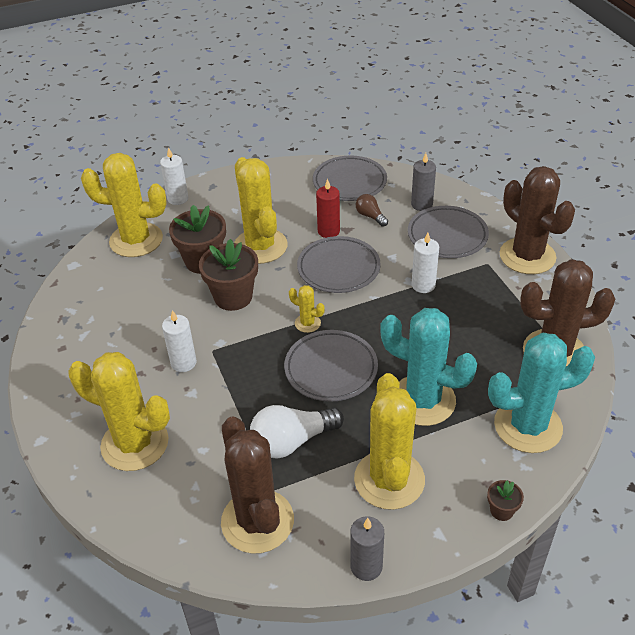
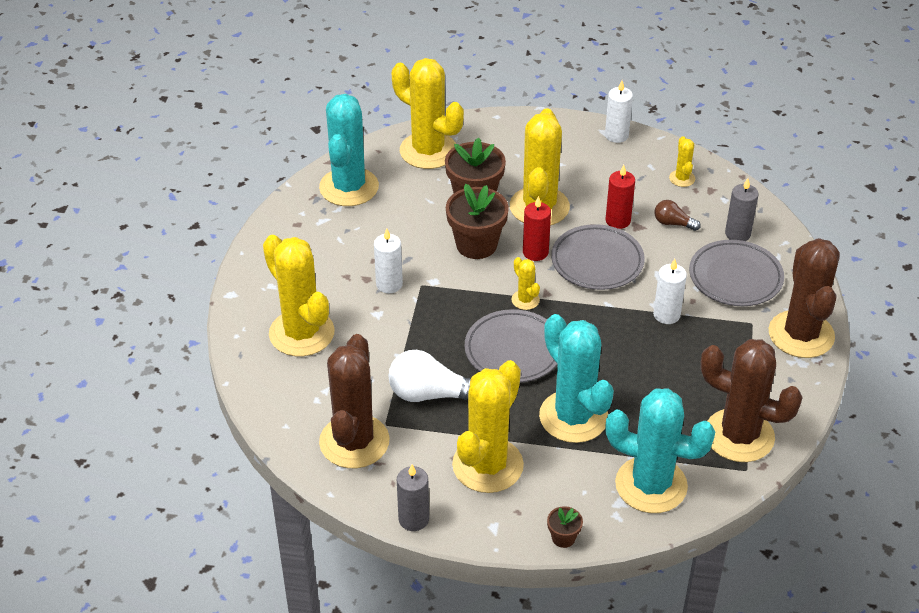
camera: 30 degrees right, 0 degrees up
white candle [160,147,189,205] -> white candle moved to [605,81,633,143]
grey plate [313,155,387,201] -> yellow cactus [669,136,695,187]
brown light bulb [356,194,388,227] -> brown light bulb turned 60 degrees counterclockwise [654,200,701,231]
none -> turquoise cactus [319,94,379,206]
none -> red candle [523,196,551,261]

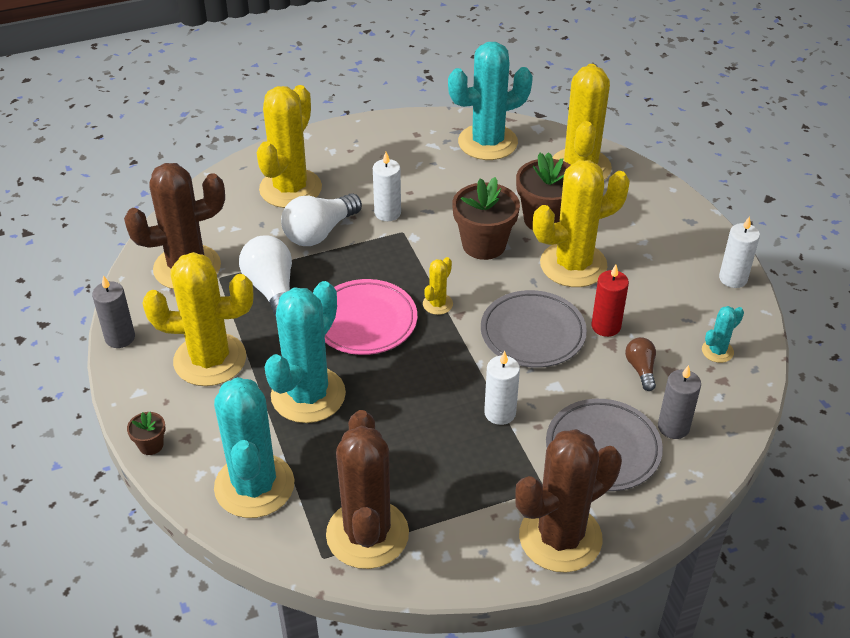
camera: 60 degrees right, 0 degrees up
grey plate [465,309,557,383] -> pink plate [325,279,417,355]
red candle [523,196,551,261] -> none
yellow cactus [669,136,695,187] -> turquoise cactus [702,306,744,363]
none -> white light bulb [281,193,362,246]

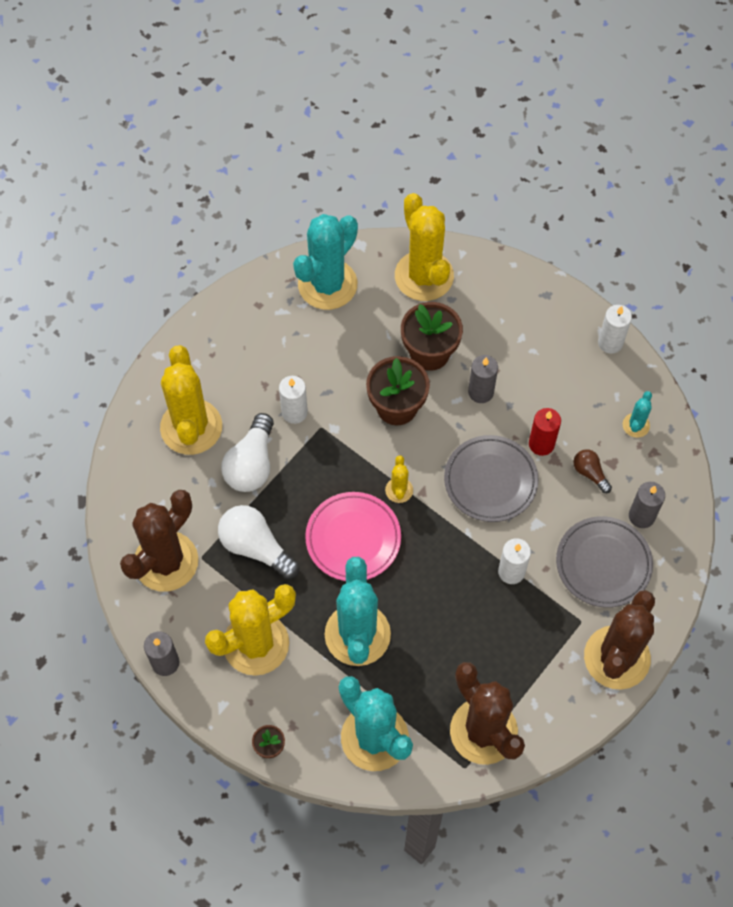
camera: 30 degrees left, 20 degrees up
yellow cactus [533,160,630,287] -> grey candle [468,355,498,403]

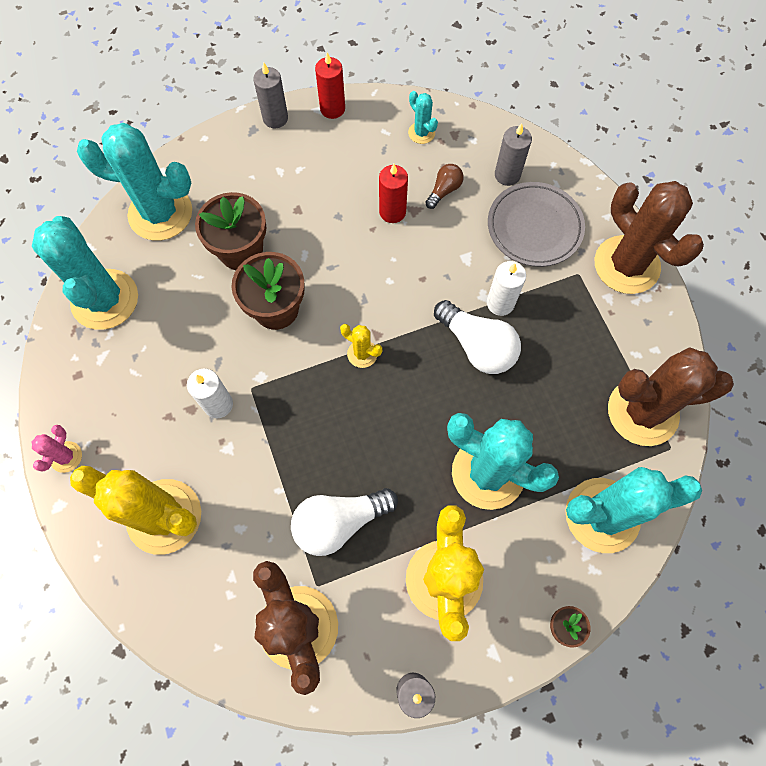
camera: 60 degrees left, 5 degrees up
white light bulb [221,413,274,492] -> white light bulb moved to [434,300,521,374]
pink plate [305,492,401,581] -> none
yellow cactus [395,193,454,301] -> turquoise cactus [77,123,192,241]
grey plate [444,435,539,522] -> none
grey candle [468,355,498,403] -> grey candle moved to [253,63,288,128]
brown light bulb [574,449,612,493] -> brown light bulb turned 135 degrees clockwise [425,164,464,209]
white candle [598,305,632,354] -> red candle [315,52,345,119]
none -> pink cactus [32,425,82,473]

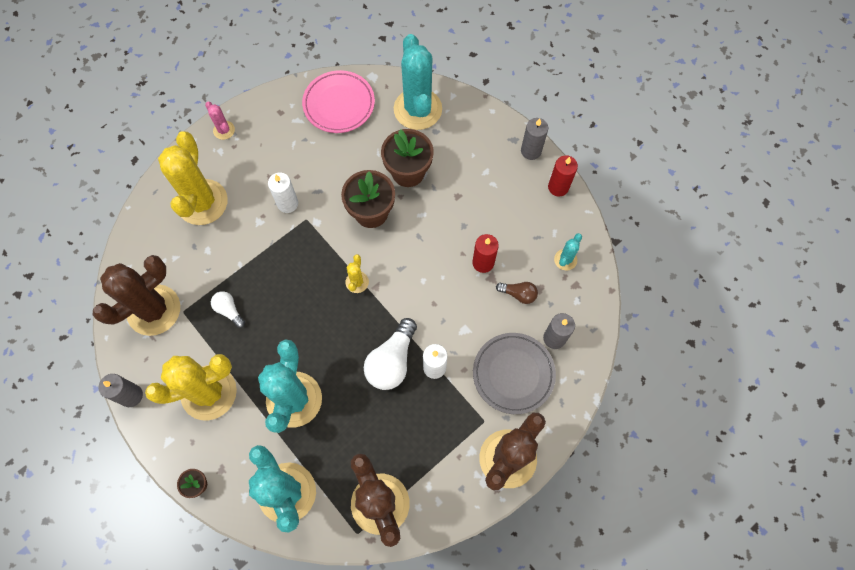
camera: 70 degrees right, 0 degrees up
turquoise cactus [32,216,138,330] -> pink plate [302,70,375,133]
pink cactus [32,425,82,473] -> pink cactus turned 60 degrees clockwise [205,102,235,140]
white light bulb [291,488,398,556] -> white light bulb [211,291,245,328], size x0.54

